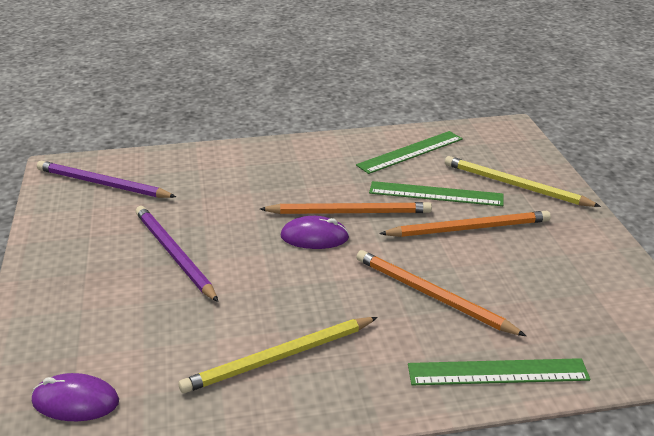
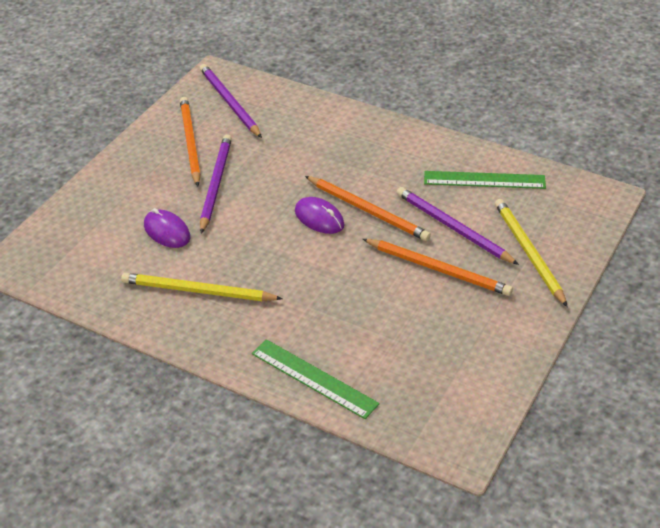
camera: 40 degrees right, 10 degrees up
purple mouse [32,373,119,421] -> purple mouse moved to [144,208,190,248]
orange pencil [356,250,526,336] -> orange pencil moved to [180,97,201,186]
green ruler [369,181,504,206] -> purple pencil [397,187,519,265]

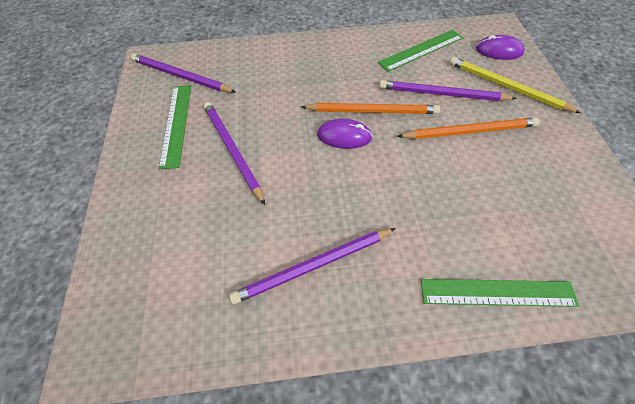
camera: 35 degrees left, 15 degrees up
yellow pencil [121,273,283,301] -> purple pencil [229,228,396,304]
purple mouse [144,208,190,248] -> purple mouse moved to [476,35,525,60]
orange pencil [180,97,201,186] -> green ruler [159,85,191,169]

